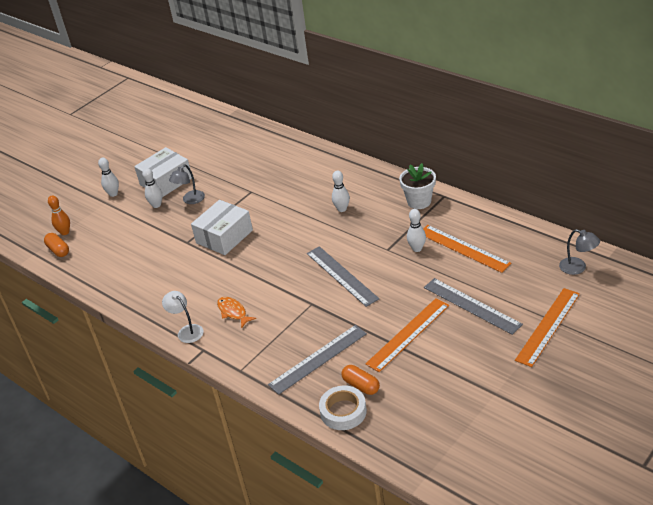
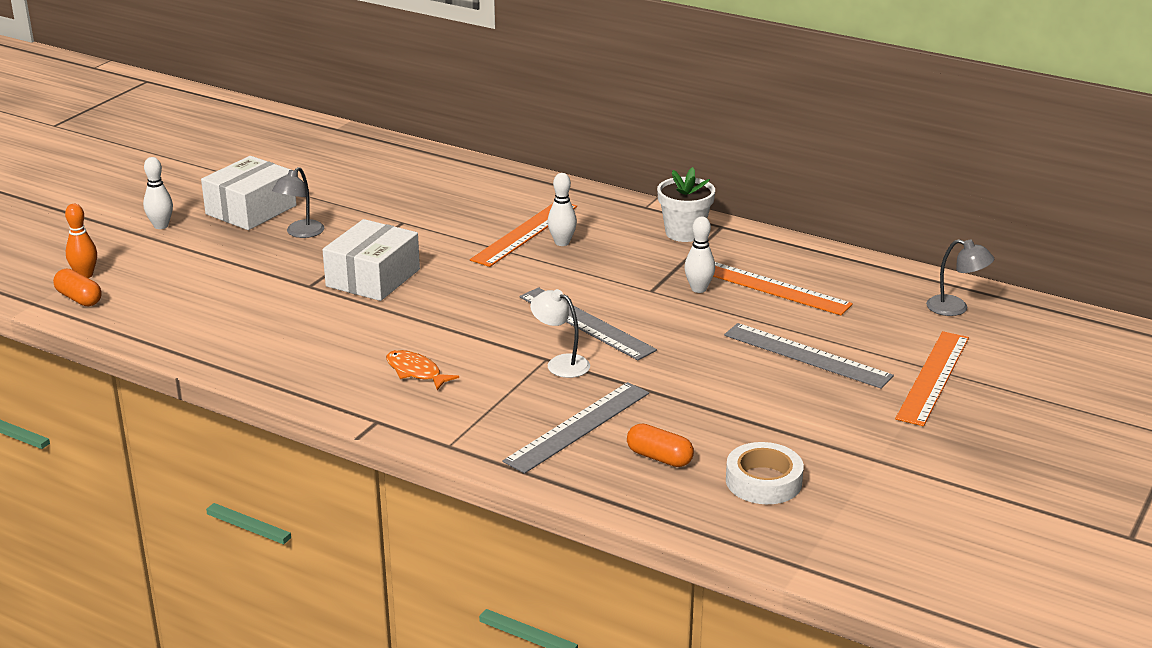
camera: 15 degrees left, 10 degrees down
white bowling pin [142,168,162,208] -> none
white lamp [162,291,204,343] -> white lamp moved to [530,289,590,378]
white tape [319,386,367,430] -> white tape moved to [726,442,804,504]
orange ruler [366,298,449,372] -> orange ruler moved to [470,204,577,267]

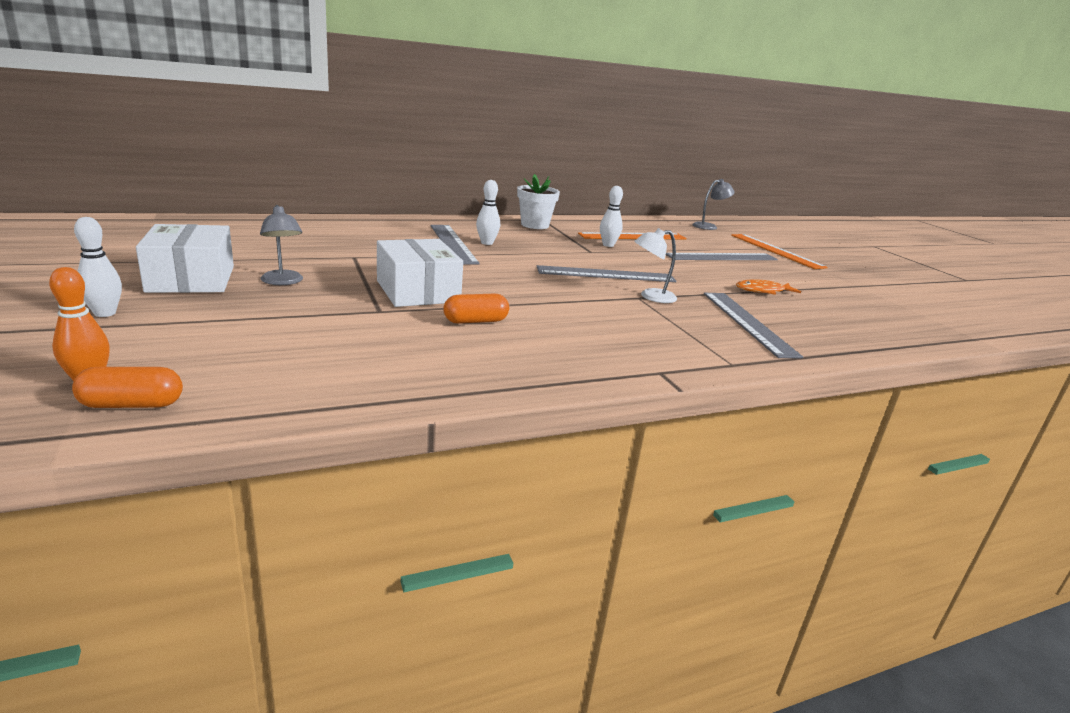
camera: 55 degrees left, 5 degrees down
orange fish [386,350,459,390] -> orange fish moved to [736,279,801,295]
orange ruler [470,204,577,267] -> grey ruler [431,225,479,265]
orange capsule [627,424,694,467] -> orange capsule moved to [443,294,509,324]
white tape [726,442,804,504] -> none

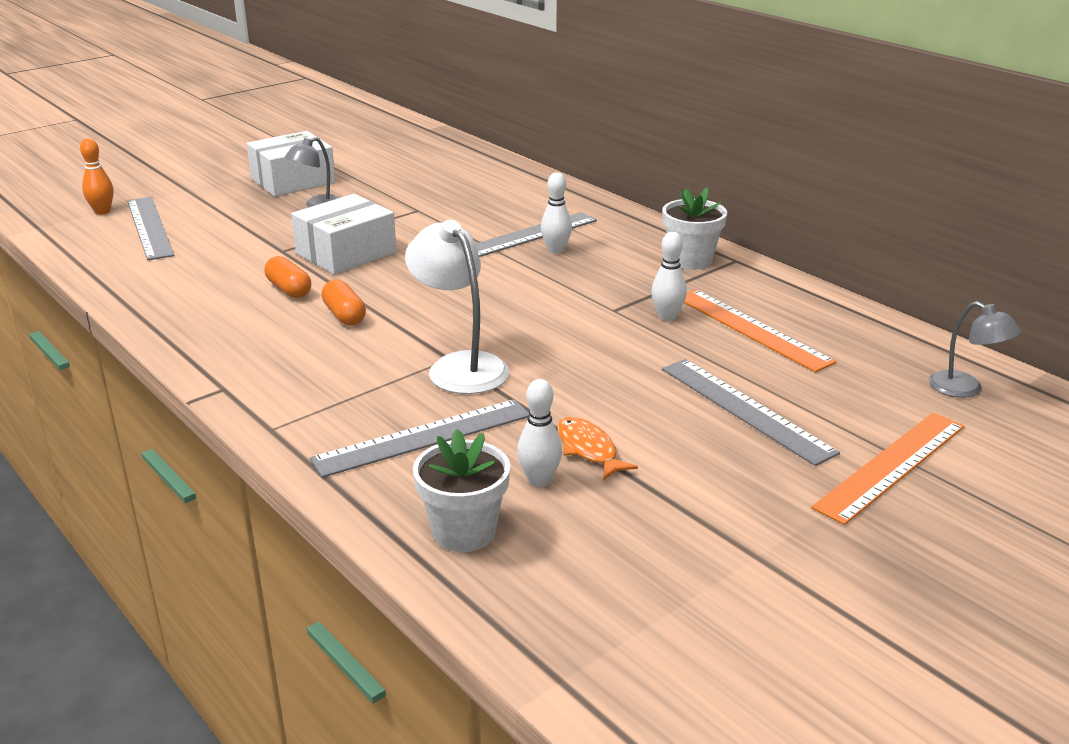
camera: 75 degrees right, 5 degrees up
orange capsule [72,367,183,408] -> orange capsule moved to [321,280,366,325]
white bowling pin [74,217,122,317] -> white bowling pin moved to [517,379,562,487]
grey ruler [537,265,677,282] -> grey ruler moved to [127,197,175,260]
white lamp [634,228,677,303] -> white lamp [405,220,510,394], size x1.62
none -> white flower pot [413,429,510,552]

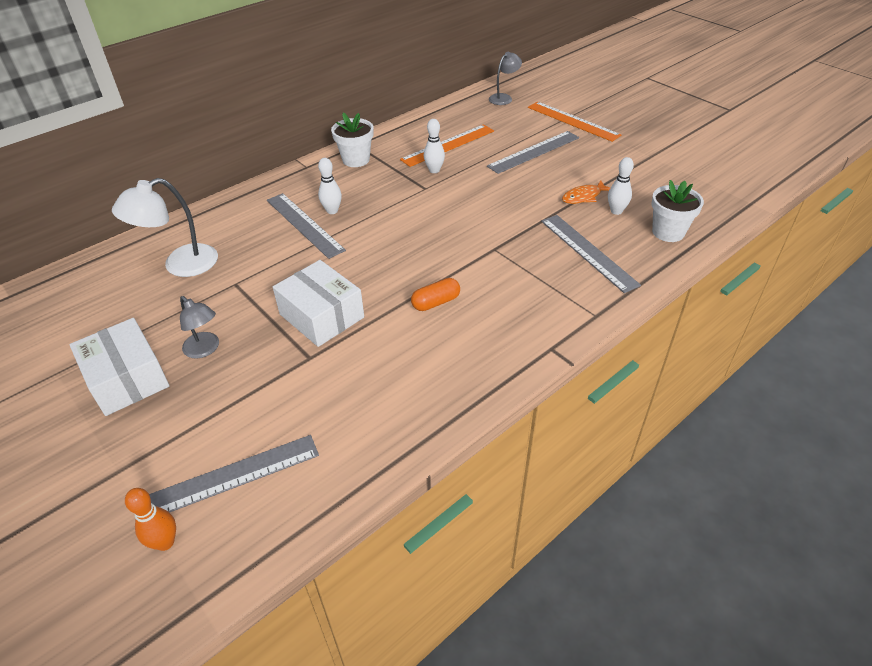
camera: 90 degrees left, 15 degrees up
orange capsule [265,256,311,298] -> none
white lamp [405,220,510,394] -> white lamp moved to [112,178,218,277]

